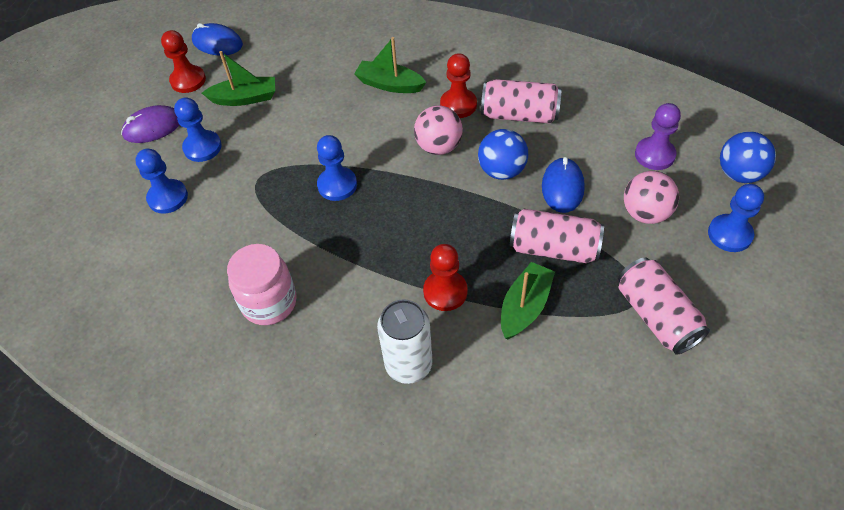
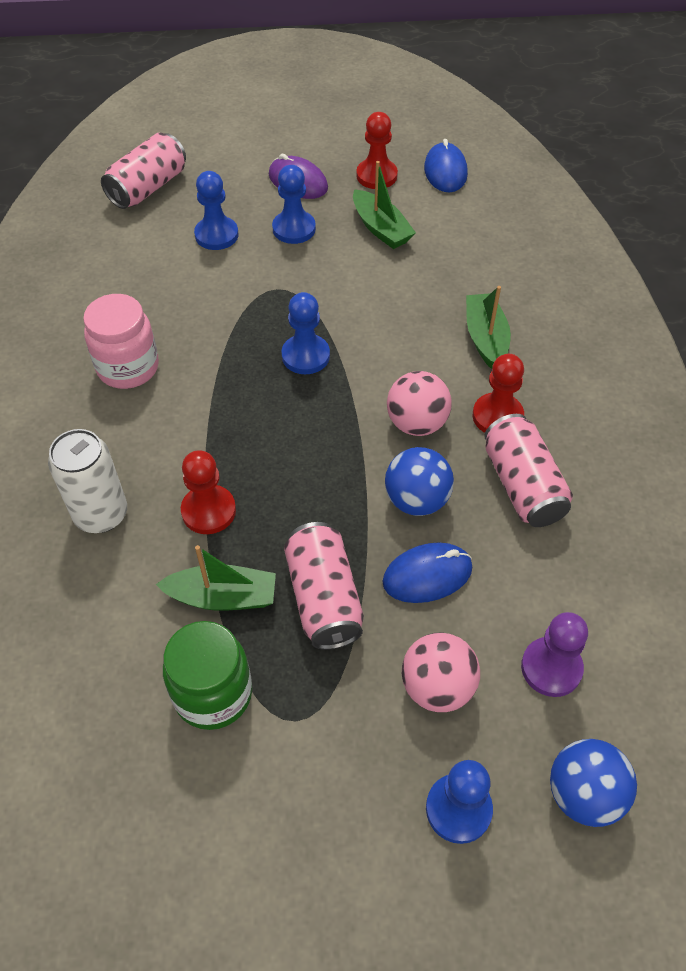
camera: 60 degrees right, 0 degrees up
pink can [618,257,710,355] -> pink can moved to [101,133,186,209]
none -> green jar [163,621,252,730]

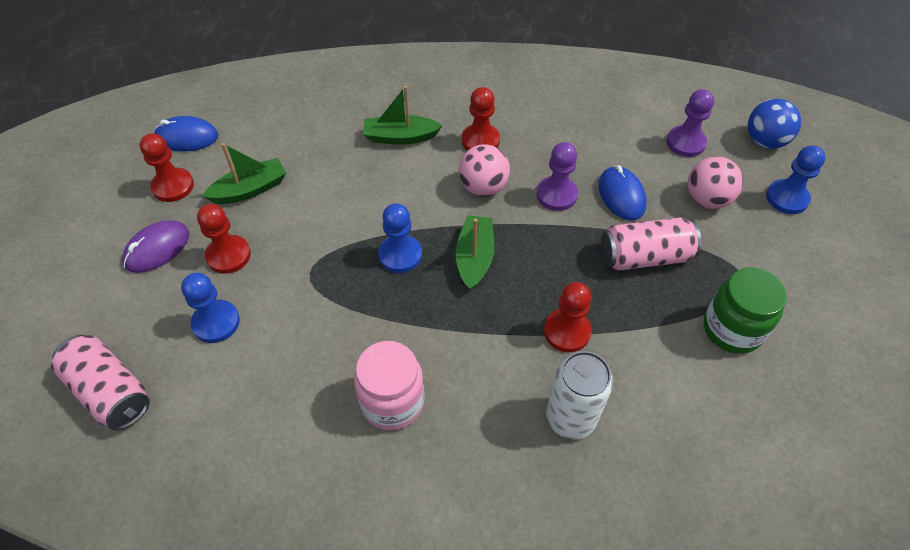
camera: 85 degrees left, 0 degrees up
green boat [156,545,276,611] -> green boat moved to [456,215,494,291]
blue pawn [272,165,316,244] -> red pawn [197,204,251,274]
blue ball [385,447,454,516] -> purple pawn [537,142,578,211]
pink can [484,414,573,527] -> none

